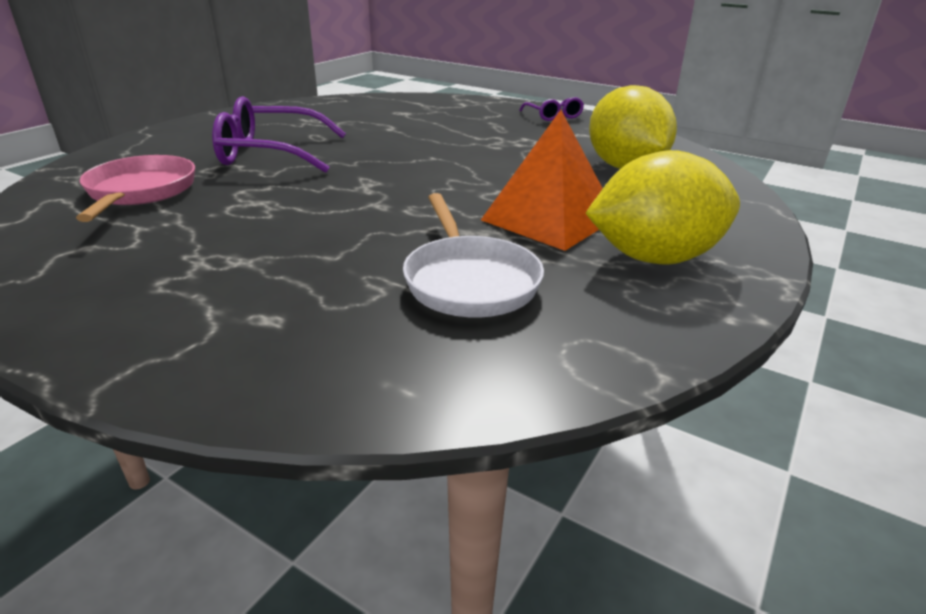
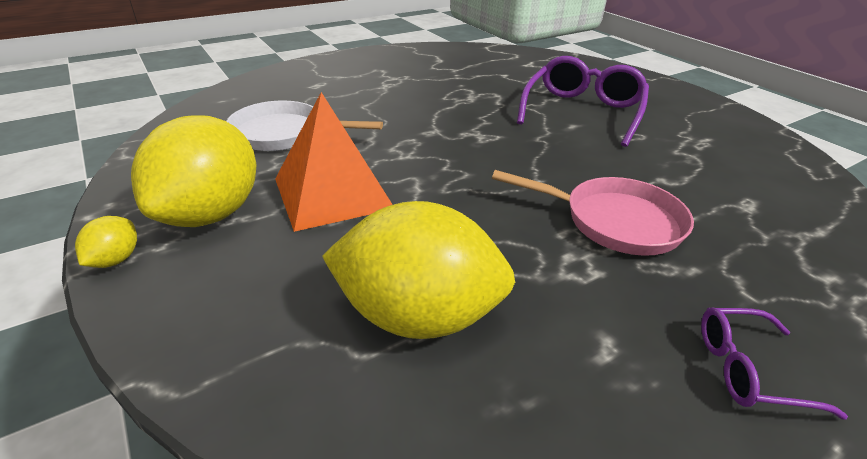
camera: 115 degrees right, 5 degrees up
pink pan [76,155,195,222] -> pink pan moved to [492,170,694,256]
none -> yellow lemon [75,216,137,268]

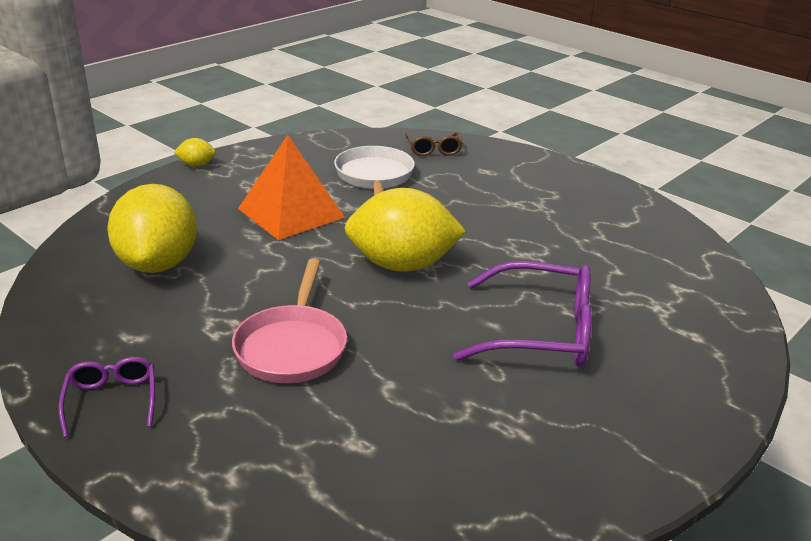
camera: 75 degrees right, 5 degrees down
yellow lemon [131,115,257,227] -> yellow lemon moved to [345,188,466,272]
none -> brown glasses [405,132,463,156]

